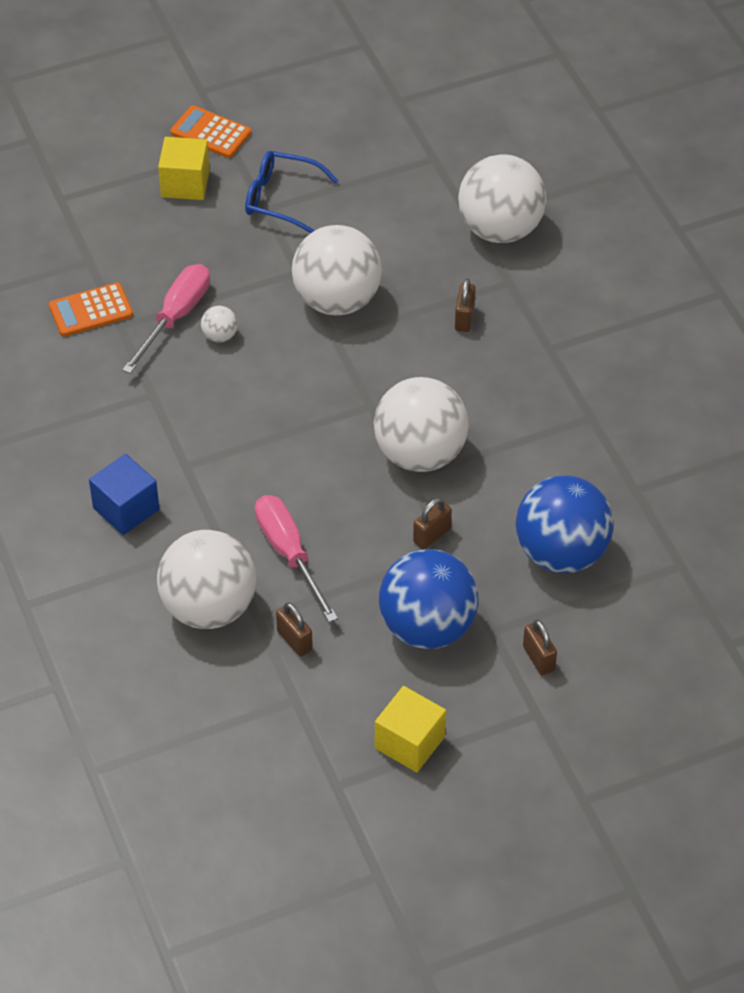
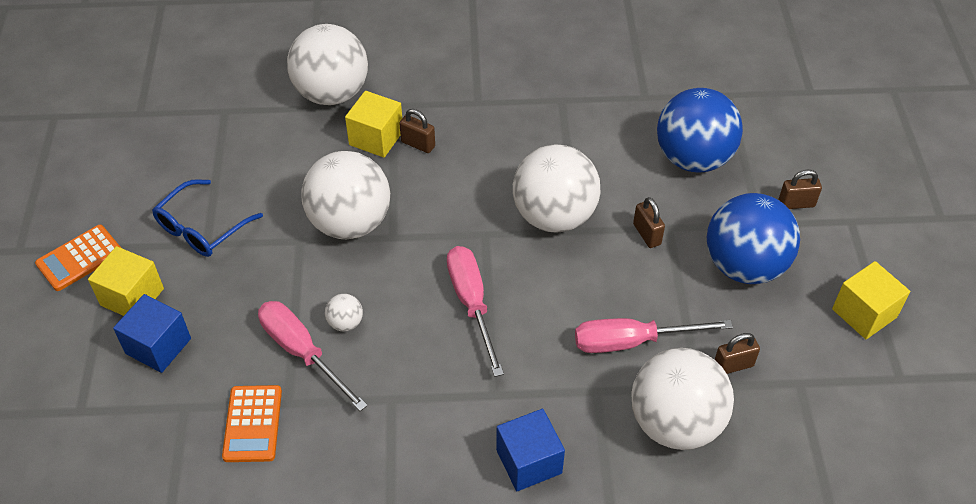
camera: 70 degrees left, 0 degrees up
none -> blue cube [113,294,191,373]
none -> yellow cube [345,91,402,158]
none -> pink screwdriver [447,246,504,377]

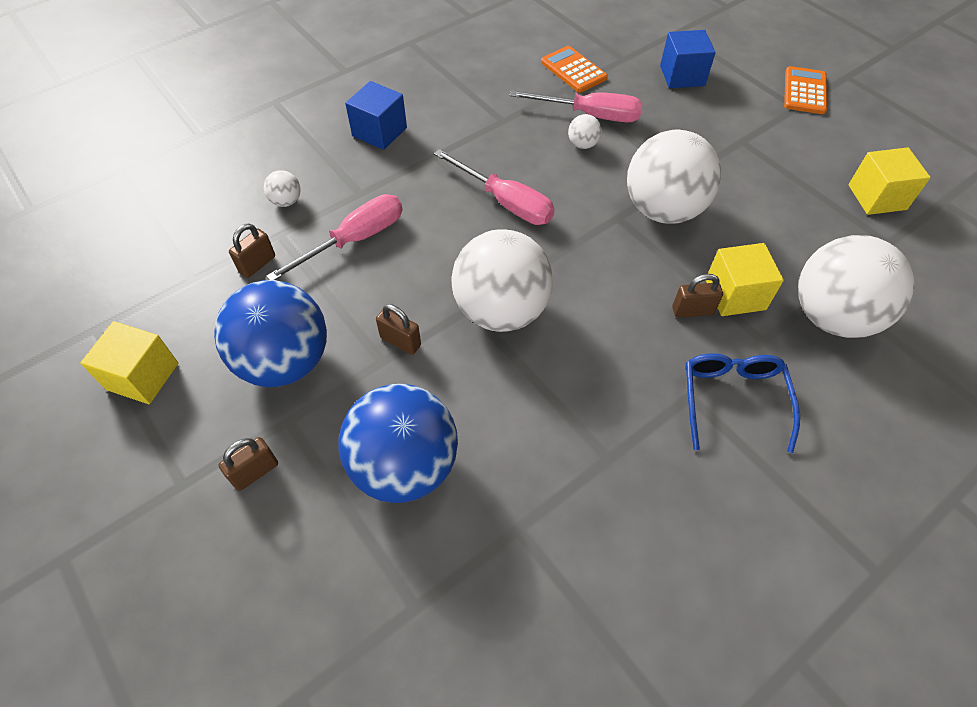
camera: 145 degrees right, 5 degrees up
yellow cube [88,246,164,316] -> yellow cube moved to [848,147,931,215]
blue glasses [152,179,263,257] -> blue glasses moved to [685,353,800,453]
white ball [631,348,734,450] -> white ball [264,170,301,207], size x0.41

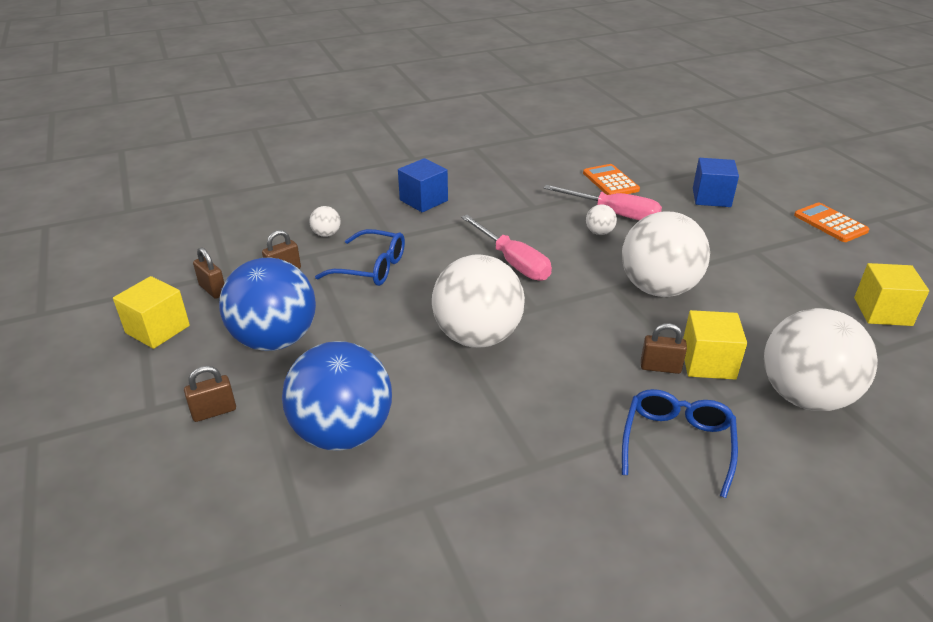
camera: 15 degrees right, 20 degrees down
pink screwdriver [266,194,403,280] -> blue glasses [315,229,405,286]
brown padlock [376,304,421,355] -> brown padlock moved to [193,247,224,299]
orange calculator [784,66,827,114] -> orange calculator turned 60 degrees counterclockwise [794,202,869,242]

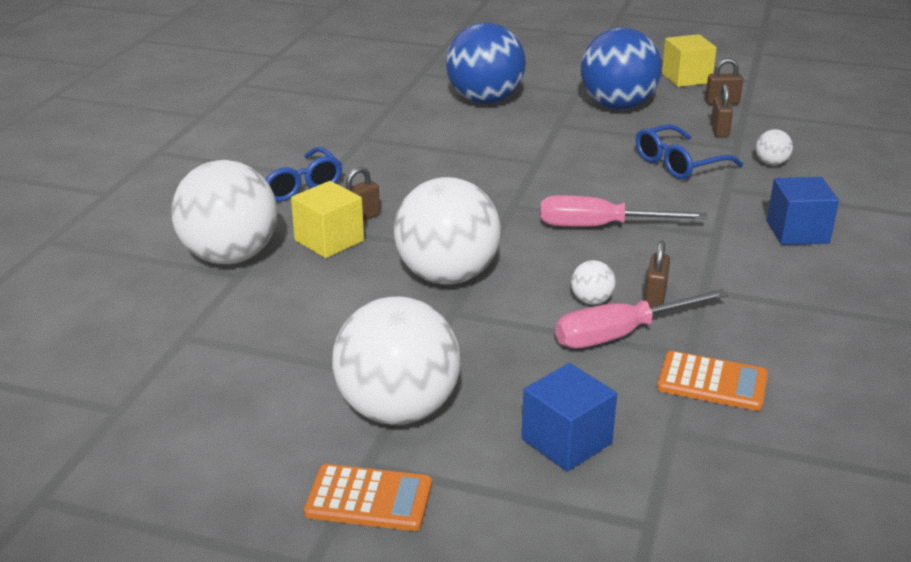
camera: 130 degrees right, 5 degrees down
brown padlock [184,366,236,422] -> brown padlock moved to [644,241,670,307]
white ball [432,254,525,348] -> white ball moved to [332,296,461,425]
yellow cube [854,263,929,326] -> none

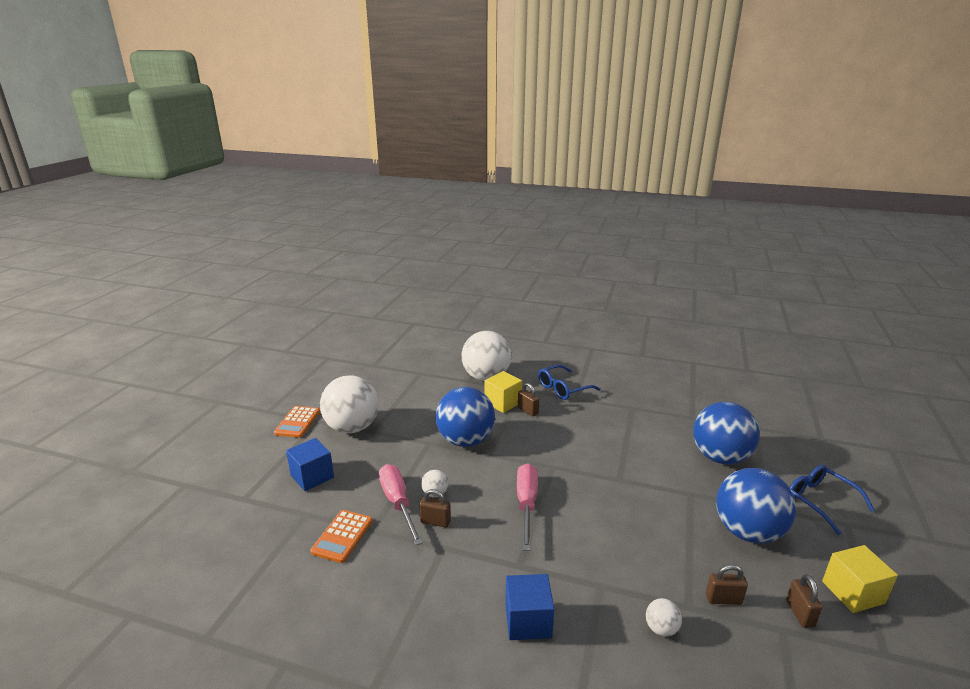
camera: 90 degrees right, 5 degrees down
white ball [394,177,501,284] -> blue ball [436,387,495,447]
blue glasses [636,124,743,179] -> blue glasses moved to [789,465,875,535]

